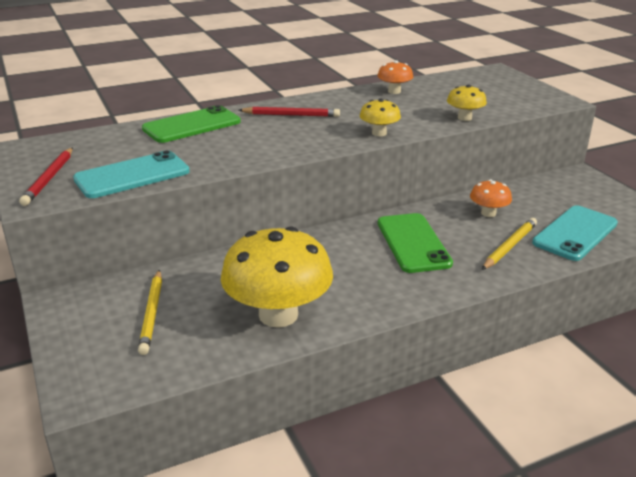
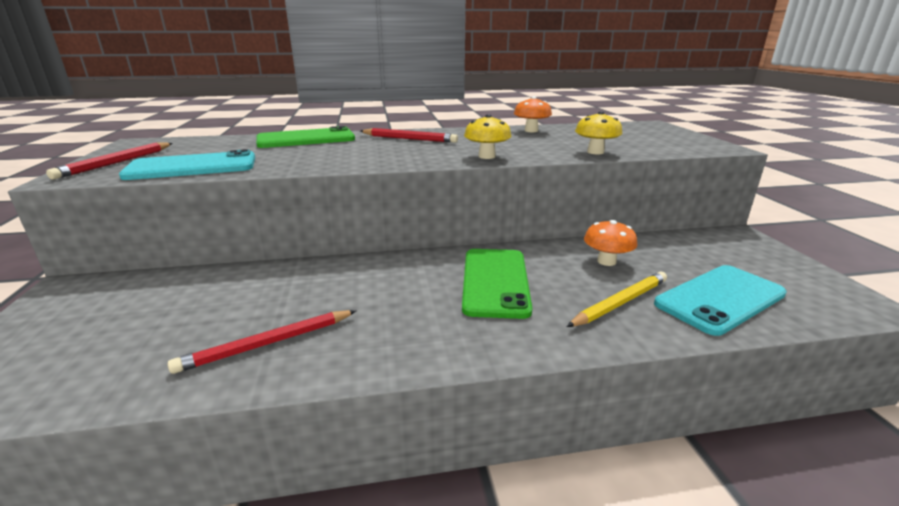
camera: 15 degrees right, 5 degrees down
yellow pencil [138,270,162,355] -> none
yellow mushroom [221,227,333,328] -> red pencil [168,310,357,374]

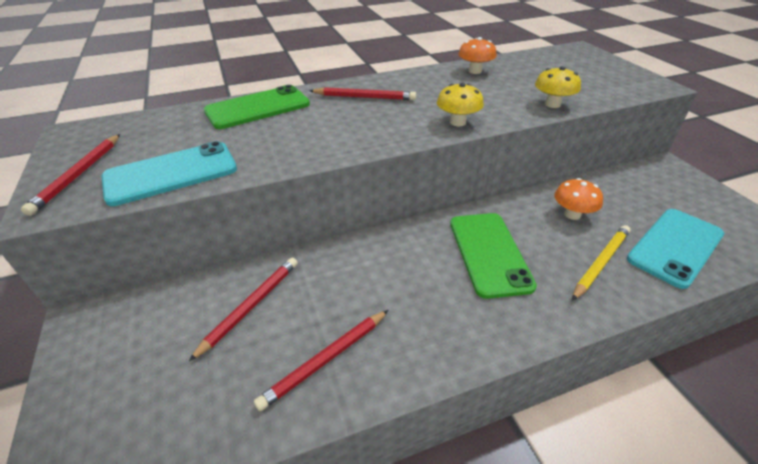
camera: 10 degrees left, 15 degrees up
none -> red pencil [188,258,298,362]

